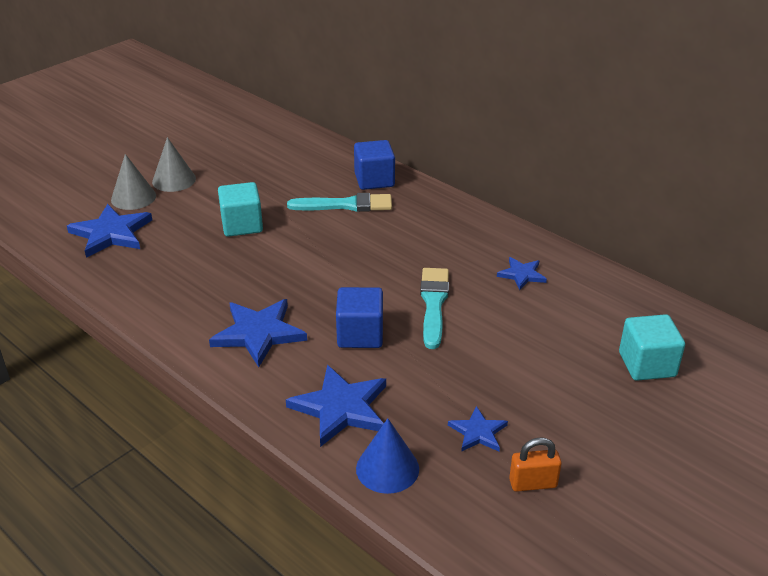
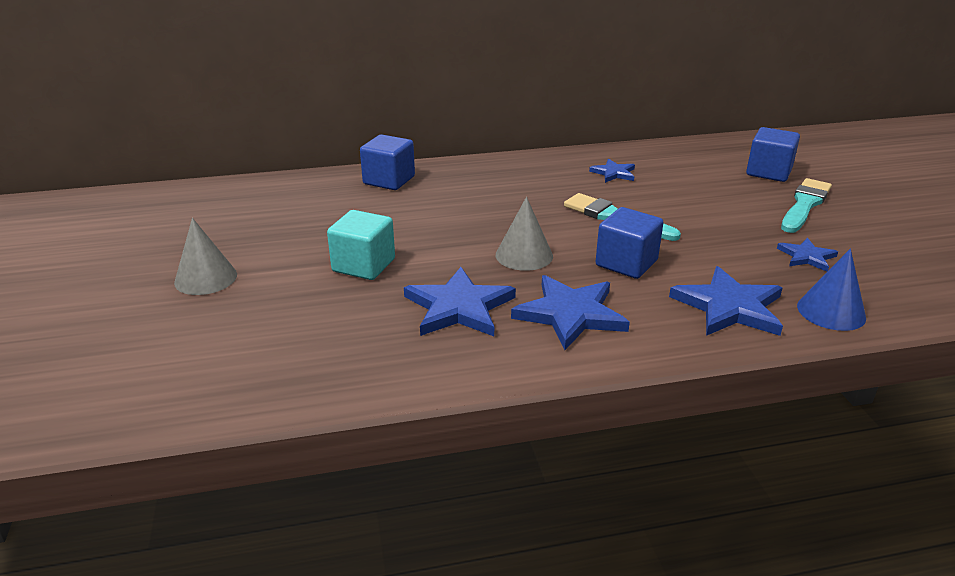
camera: 55 degrees left, 5 degrees down
blue star [67,204,152,258] -> blue star moved to [404,267,516,336]
grey cone [111,154,156,210] -> grey cone moved to [496,197,553,271]
turquoise brush [287,193,392,212] -> turquoise brush moved to [781,178,832,233]
orange padlock [509,437,562,492] -> none
turquoise cube [619,314,685,381] -> blue cube [746,127,800,182]

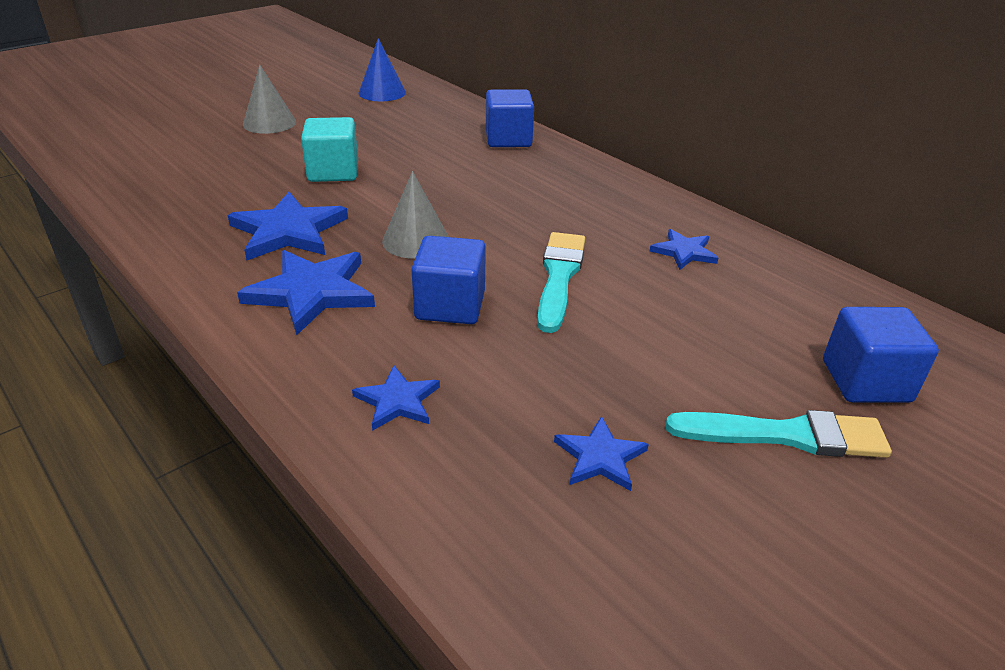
camera: 60 degrees right, 5 degrees up
blue star [669,266,783,336] -> blue star [352,366,440,431], size x0.56
blue cone [797,249,866,331] -> blue cone moved to [358,38,406,102]

